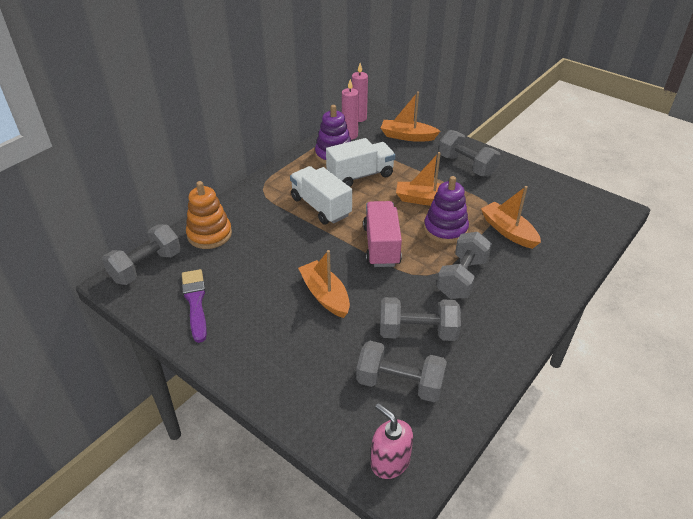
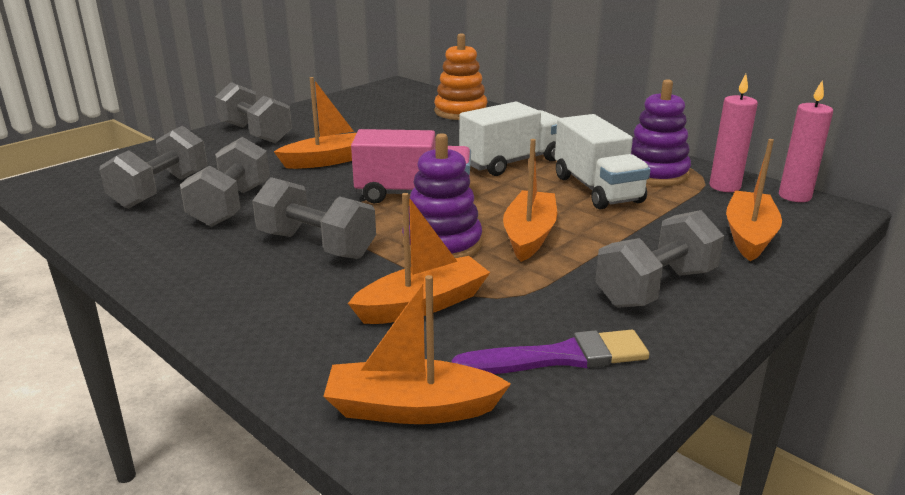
camera: 95 degrees right, 15 degrees down
grey dumbbell [102,224,181,285] -> grey dumbbell moved to [215,82,292,143]
purple brush [182,269,207,343] -> purple brush moved to [452,330,649,374]
pink soap dispenser [371,403,413,479] -> none
none -> orange boat [323,275,511,424]

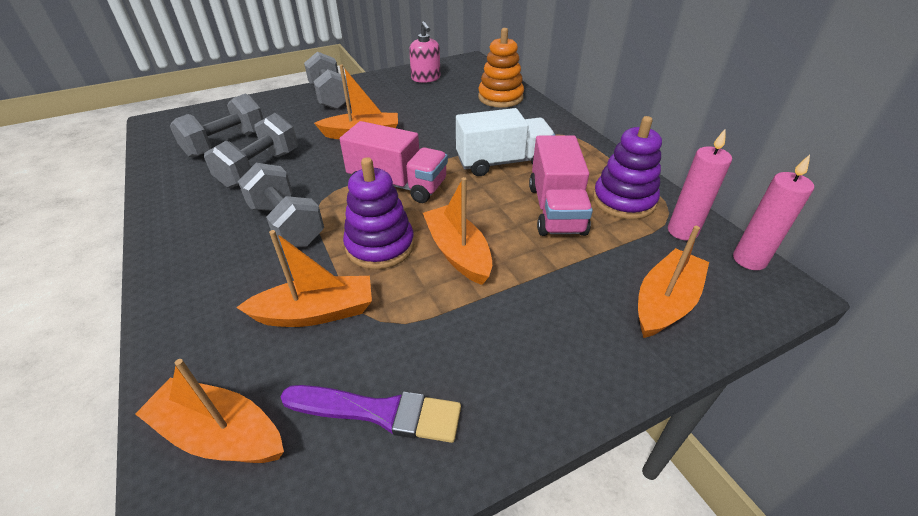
camera: 20 degrees right, 15 degrees up
orange boat [503,139,557,262] -> orange boat turned 60 degrees counterclockwise [423,177,492,285]
white truck [555,114,651,210] -> pink truck [529,135,593,236]
grey dumbbell [595,210,724,308] -> none
none -> pink soap dispenser [409,21,440,83]

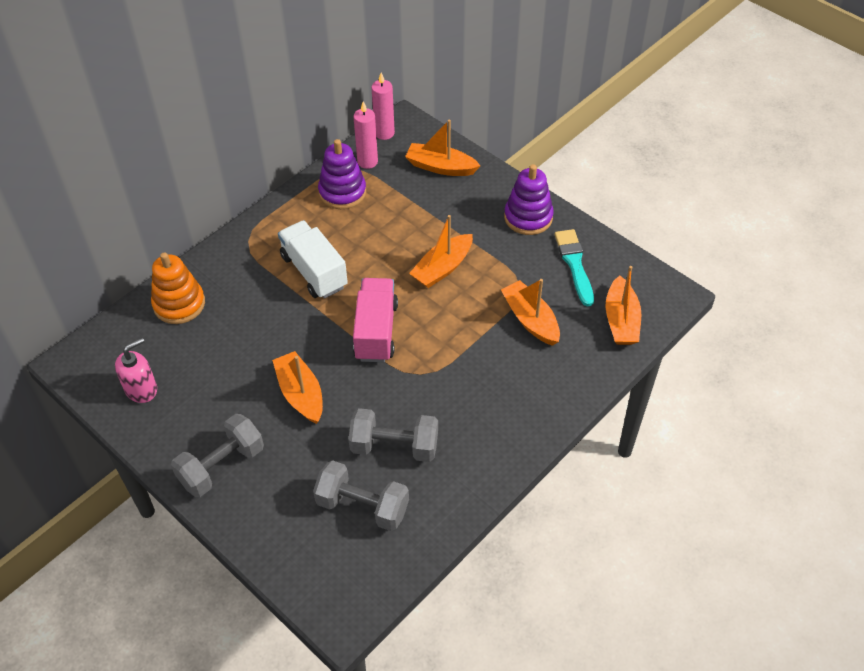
camera: 110 degrees left, 10 degrees up
grey dumbbell [238,163,324,247] -> none
purple brush [280,385,461,443] -> turquoise brush [555,229,594,306]
purple stacking toy [343,157,414,269] -> purple stacking toy moved to [504,164,554,235]
pink truck [529,135,593,236] -> none

